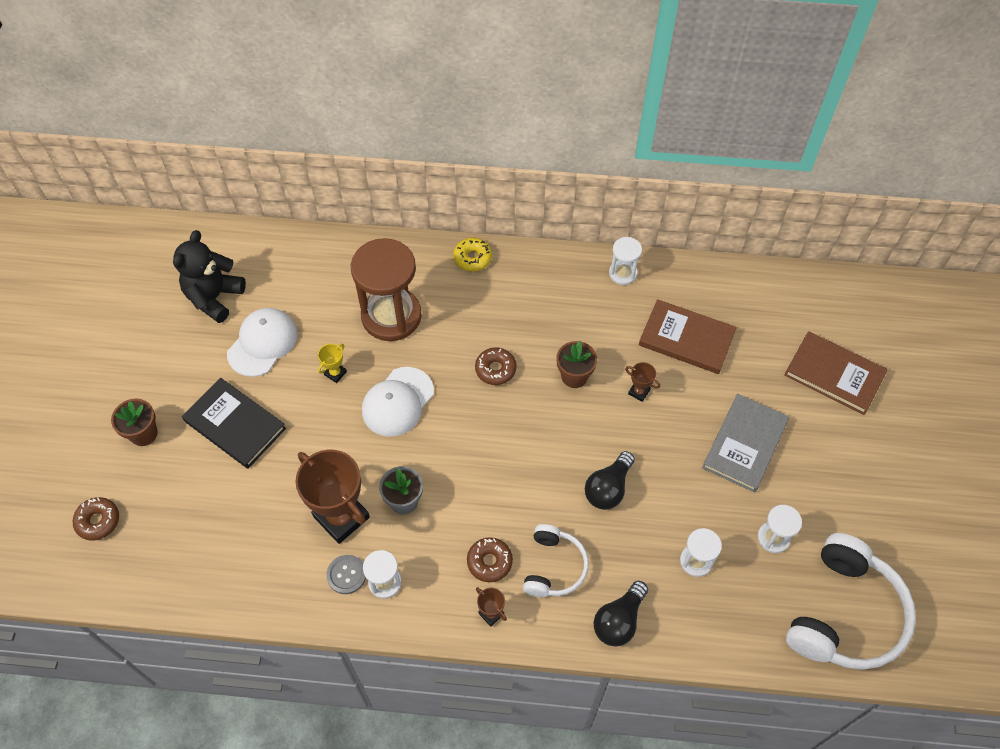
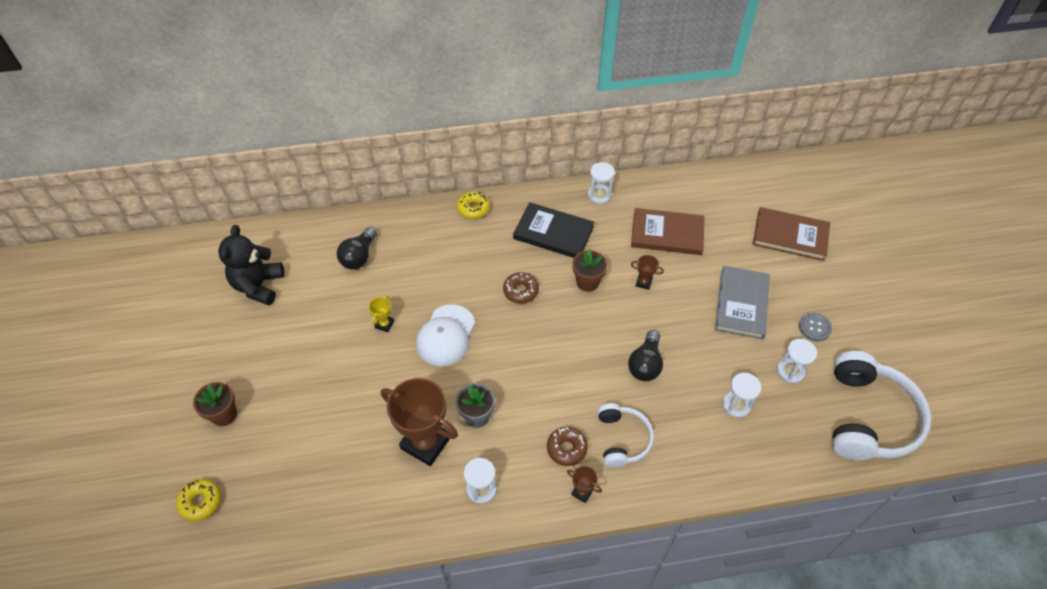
camera: 15 degrees left, 5 degrees down
brown donut [73,497,119,541] -> yellow donut [176,479,221,521]
black book [182,378,286,469] -> black book moved to [513,202,594,258]
white cap [227,308,297,377] -> none
grey button [326,555,366,594] -> grey button moved to [799,313,832,341]
brown hourglass [351,238,422,341] -> none
black light bulb [594,581,648,647] -> black light bulb moved to [337,227,377,270]

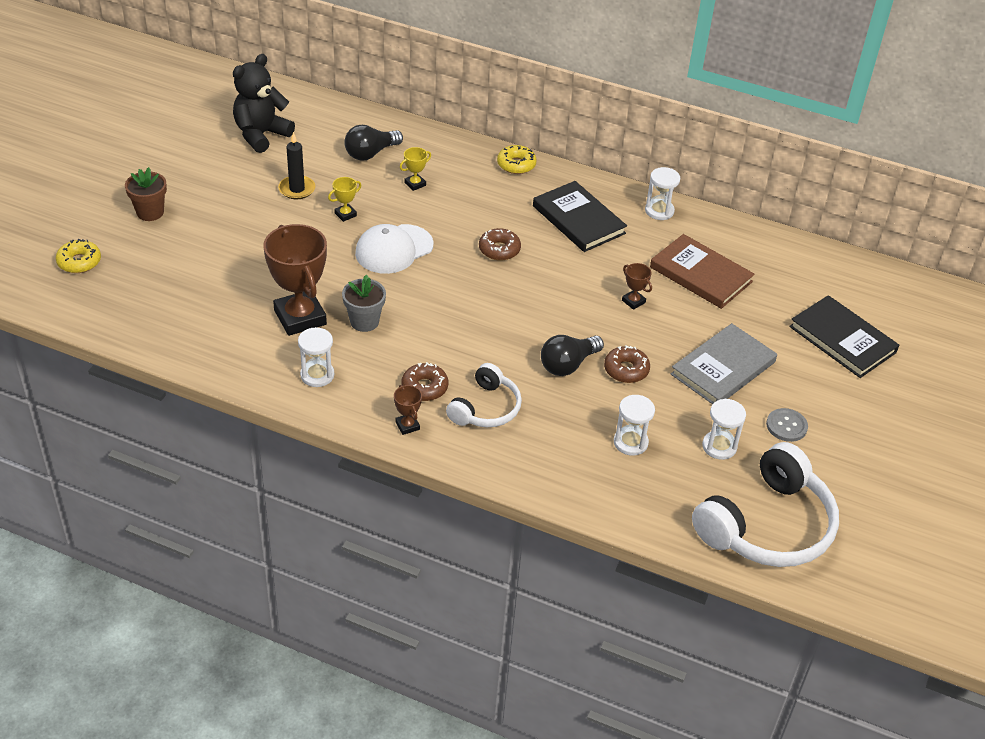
camera: 30 degrees right, 10 degrees down
brown flower pot [572,249,607,292] -> none
brown book [753,207,830,261] -> black book [789,295,899,378]
none -> black candle [278,132,315,199]
none -> yellow trophy [400,147,431,191]
none -> brown donut [604,345,650,383]

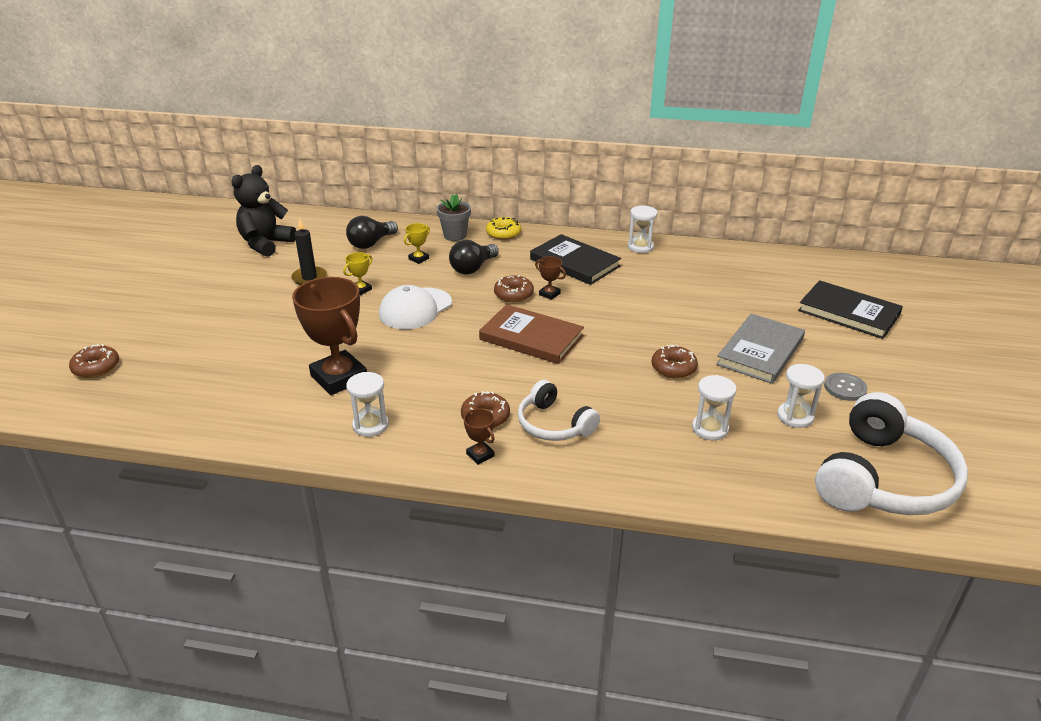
camera: 10 degrees left, 10 degrees down
yellow donut [56,239,101,273] -> brown donut [69,344,119,378]
brown flower pot [125,167,167,221] -> none
grey flower pot [342,275,386,332] -> grey flower pot moved to [436,194,471,241]
white headphones [446,363,522,427] -> white headphones turned 120 degrees clockwise [518,380,600,441]
black light bulb [541,335,604,376] -> black light bulb moved to [449,240,499,274]
brown trophy [622,263,652,310] -> brown trophy moved to [535,256,566,300]
brown book [650,234,755,309] -> brown book moved to [479,304,584,364]

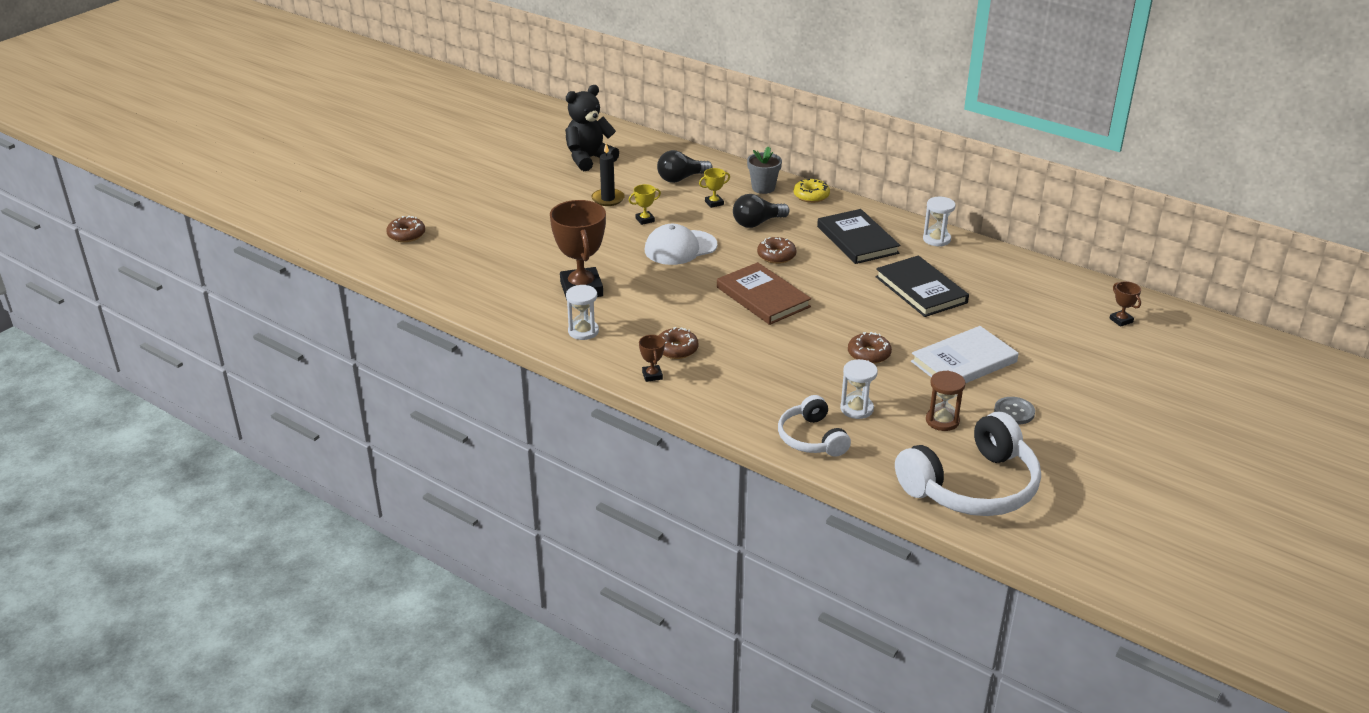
camera: 25 degrees right, 0 degrees up
white headphones [518,380,600,441] -> white headphones moved to [778,395,851,457]
brown trophy [535,256,566,300] -> brown trophy moved to [1109,281,1141,327]
grey book [716,314,805,384] -> white book [911,326,1019,383]
white hourglass [777,364,825,428] -> brown hourglass [926,371,965,431]
black book [798,280,903,339] -> black book moved to [875,256,969,317]

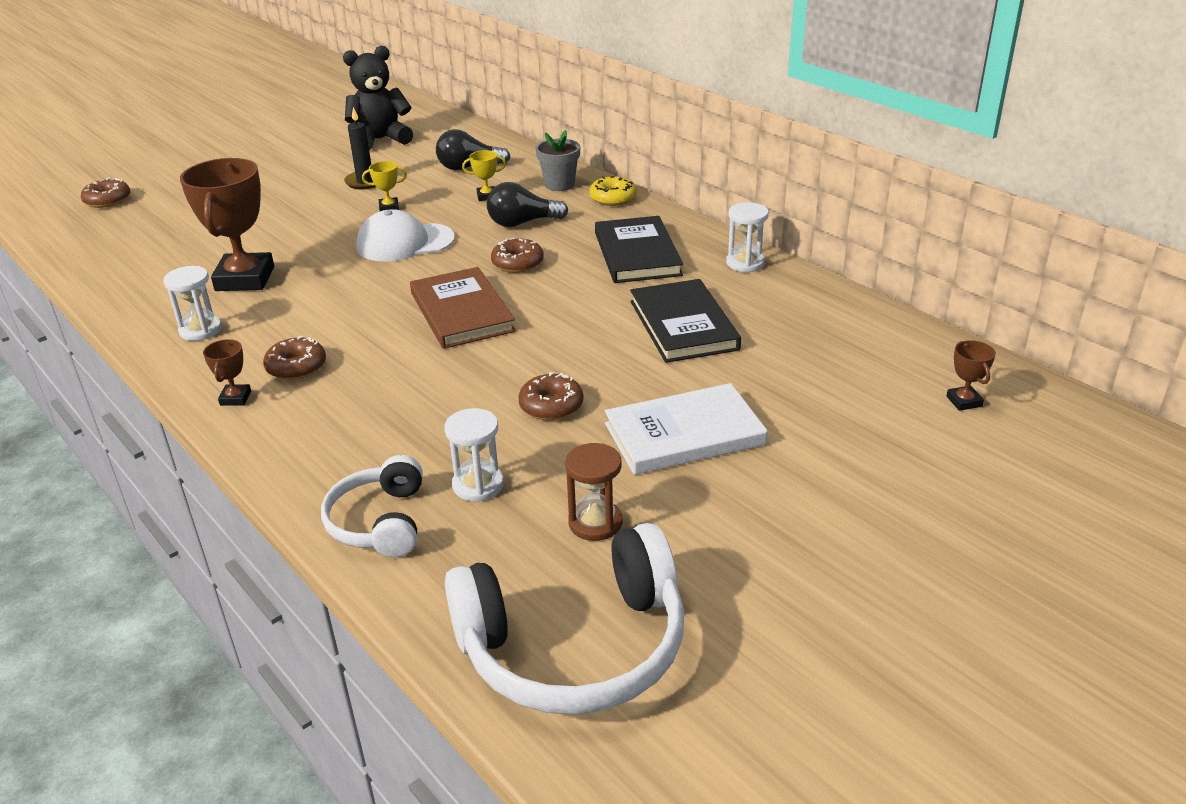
camera: 15 degrees right, 0 degrees up
grey button [994,397,1035,424] -> none

